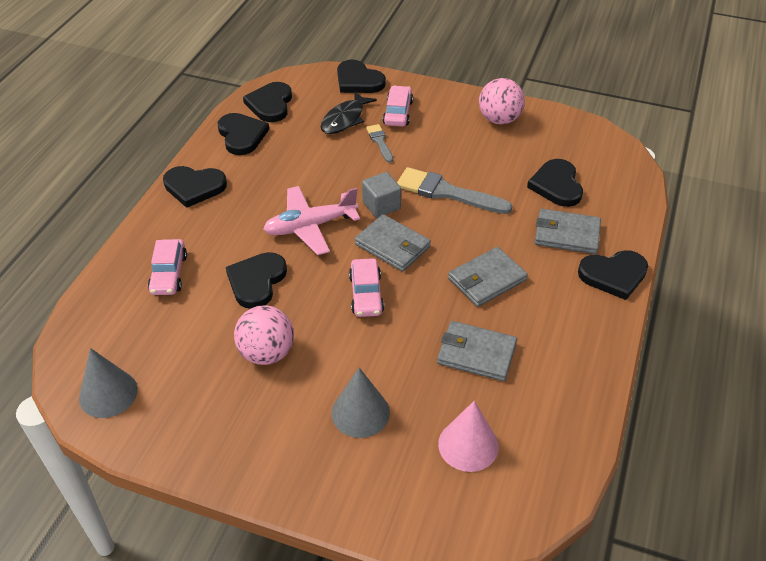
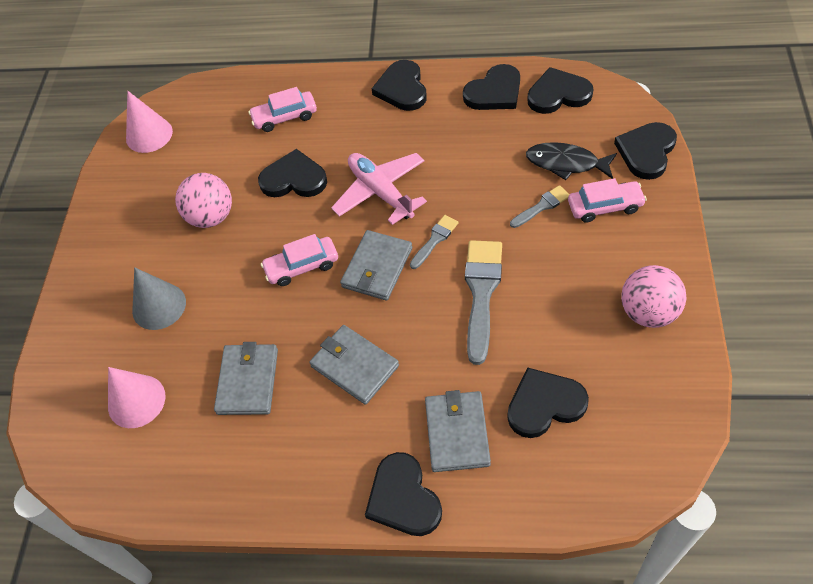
camera: 80 degrees right, 10 degrees up
grey cone [79,348,138,418] -> pink cone [126,91,173,153]
grey cube [362,172,401,218] -> grey brush [410,215,459,269]

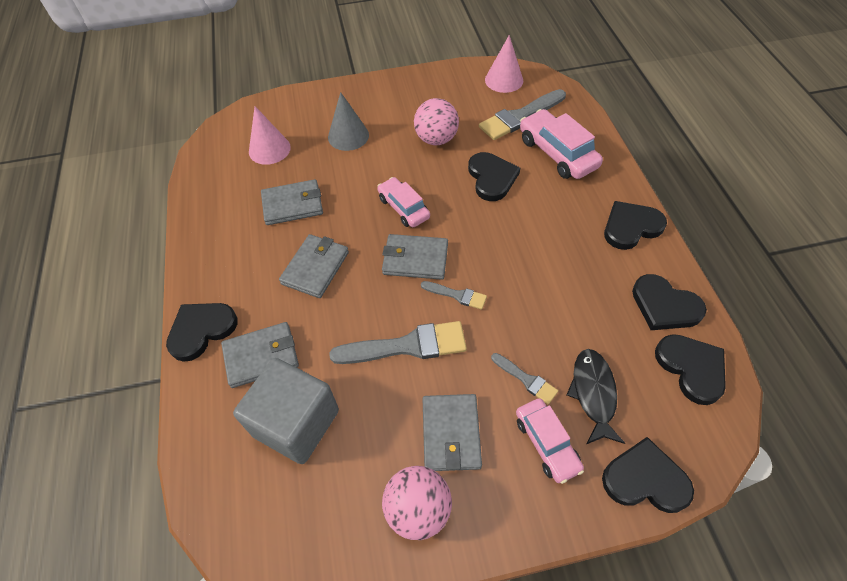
camera: 70 degrees right, 0 degrees up
pink car [248,87,317,132] -> pink car [520,109,603,179], size x1.53
pink plane [331,153,427,225] -> none
black heart [507,367,589,438] -> grey cube [233,358,339,464]
none -> grey wallet [422,394,482,471]
none -> grey brush [479,89,566,140]

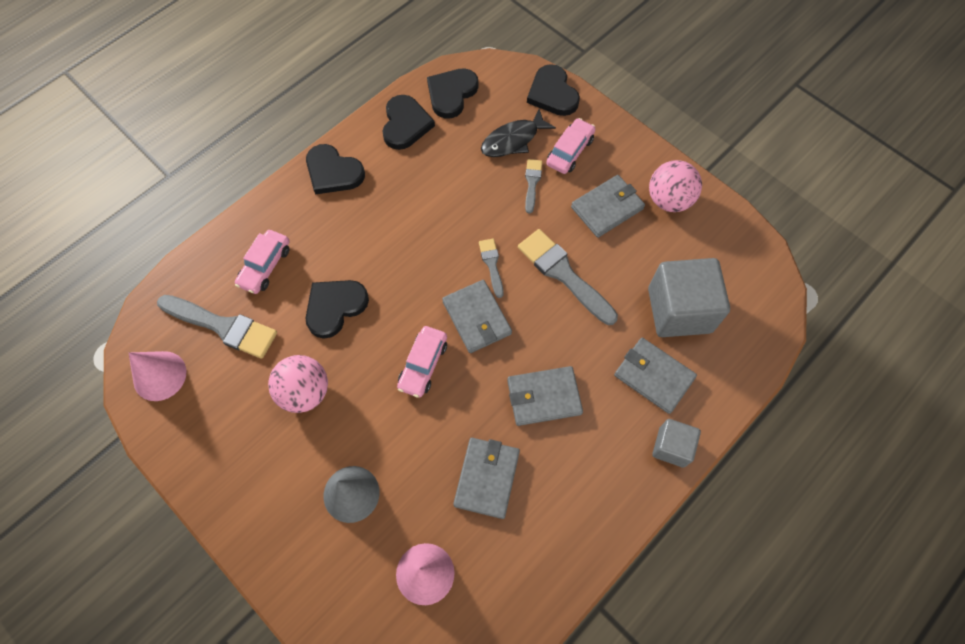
camera: 125 degrees left, 10 degrees up
black heart [166,303,238,362] -> grey cube [652,419,701,468]
grey wallet [261,179,323,225] -> grey wallet turned 60 degrees clockwise [453,438,520,519]
pink car [520,109,603,179] -> pink car [235,230,290,294], size x0.65

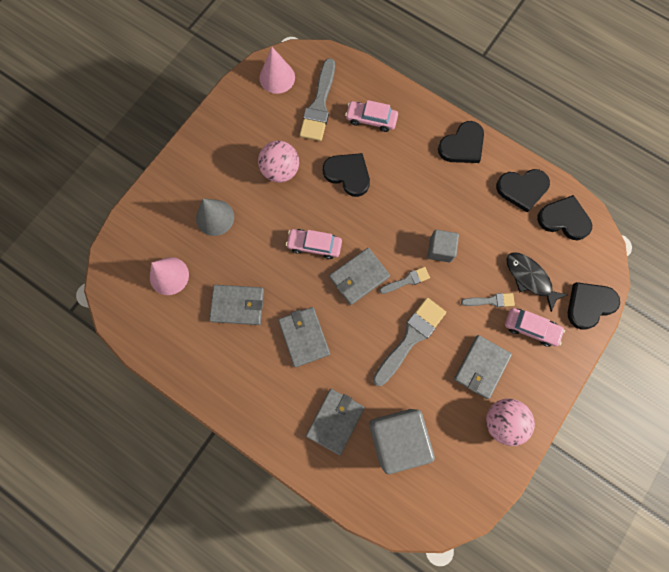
camera: 80 degrees right, 10 degrees up
black heart [306,144,365,194] -> black heart turned 150 degrees counterclockwise [438,121,484,163]
grey wallet [571,175,645,238] -> grey wallet turned 75 degrees clockwise [454,335,512,399]
grey cube [652,419,701,468] -> grey cube moved to [427,230,459,262]

